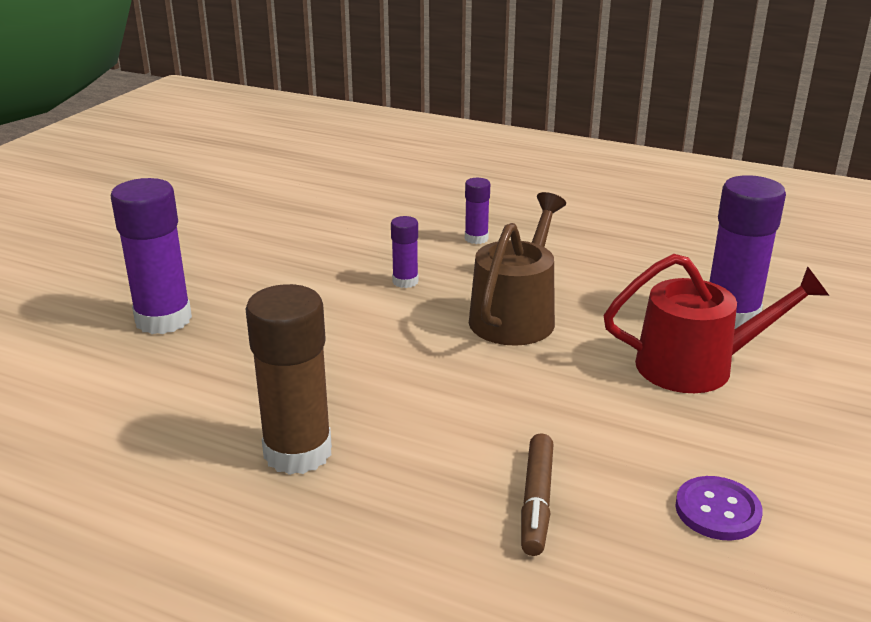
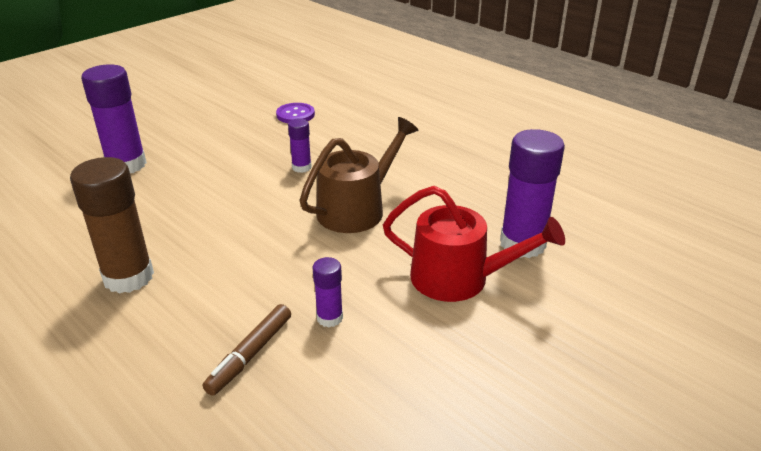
camera: 20 degrees right, 5 degrees up
purple glue stick [465,178,490,244] -> purple glue stick moved to [313,257,343,327]
purple button [675,476,763,540] -> purple button moved to [276,103,315,123]

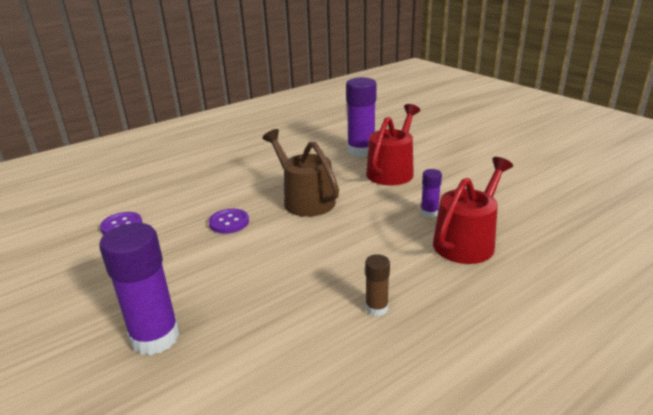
camera: 80 degrees left, 5 degrees down
brown glue stick [70,157,154,294] -> brown glue stick [365,254,390,316], size x0.50
brown marker [203,304,291,396] -> red watering can [433,157,513,264]
purple glue stick [288,118,312,173] -> purple button [209,209,249,234]

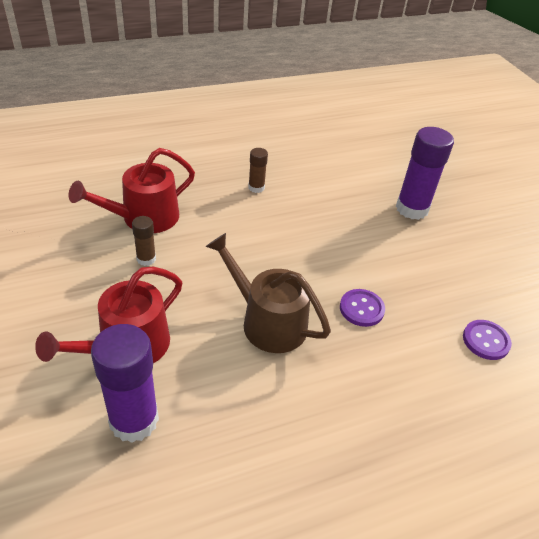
camera: 170 degrees left, 15 degrees up
brown watering can [262,129,339,217] -> brown watering can turned 150 degrees clockwise [206,233,331,353]
purple glue stick [421,169,442,218] -> brown glue stick [132,216,156,266]

